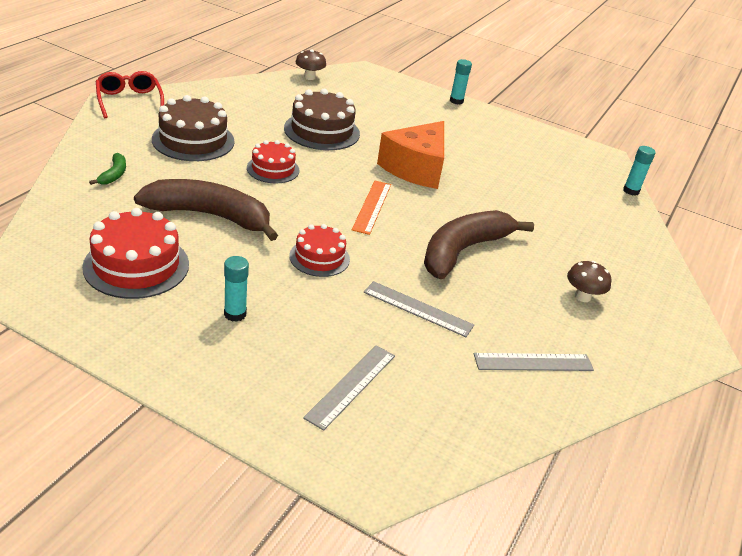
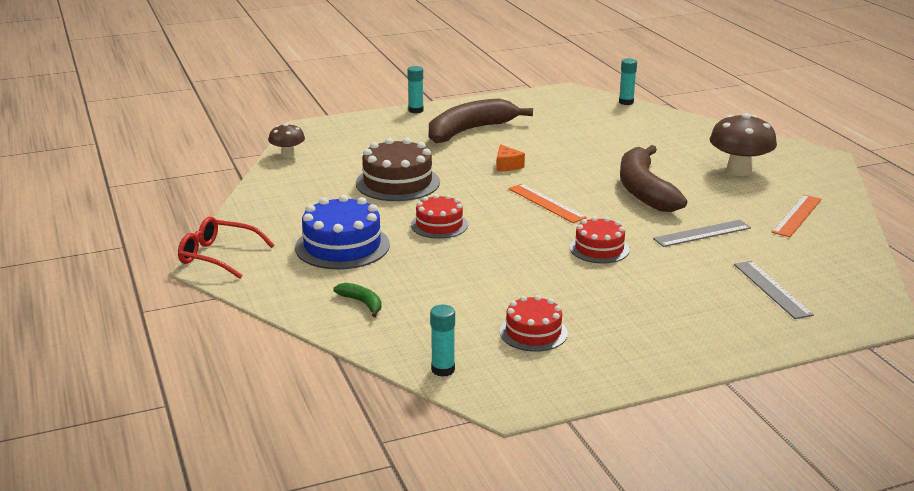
camera: 45 degrees left, 10 degrees down
red cake [82,208,189,299] -> red cake [500,295,568,352], size x0.63
brown banana [134,179,278,241] -> brown banana moved to [429,99,533,143]
brown cake [152,95,235,161] -> blue cake [295,195,390,269]
turquoise glue stick [224,256,249,322] -> turquoise glue stick moved to [430,305,455,377]
orange cheese [377,121,444,189] -> orange cheese [497,144,525,171], size x0.42
grey ruler [474,353,594,371] -> orange ruler [772,195,822,237]
brown mushroom [567,261,611,302] -> brown mushroom [710,113,777,176], size x1.74

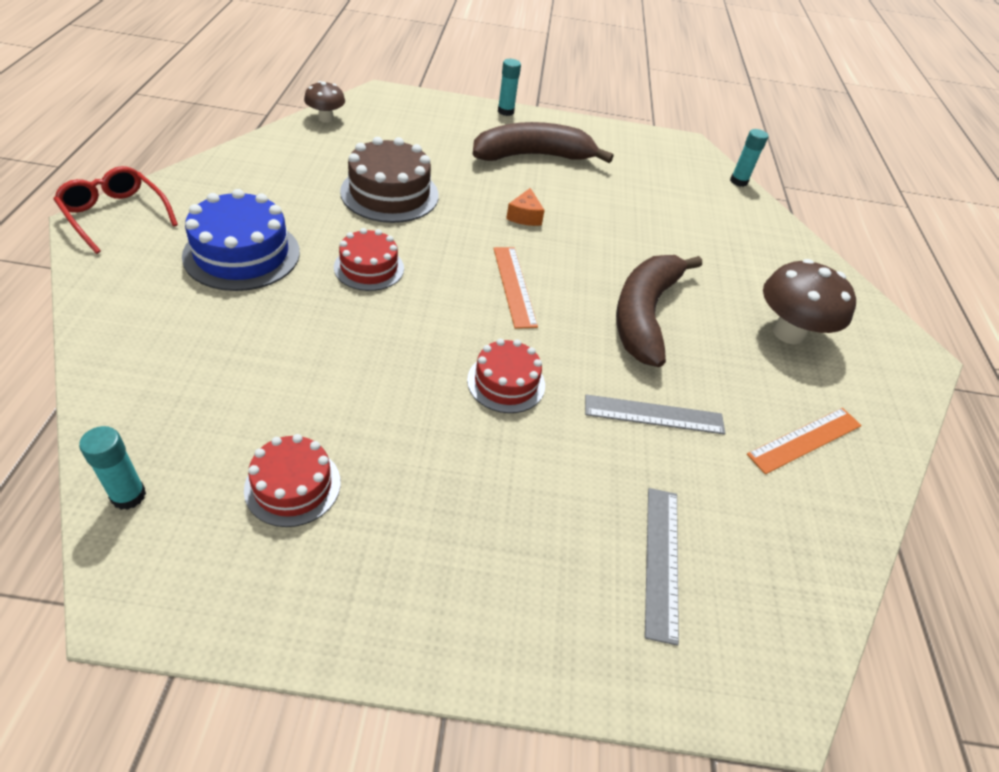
camera: 20 degrees right, 20 degrees up
green banana [333,283,382,317] -> none

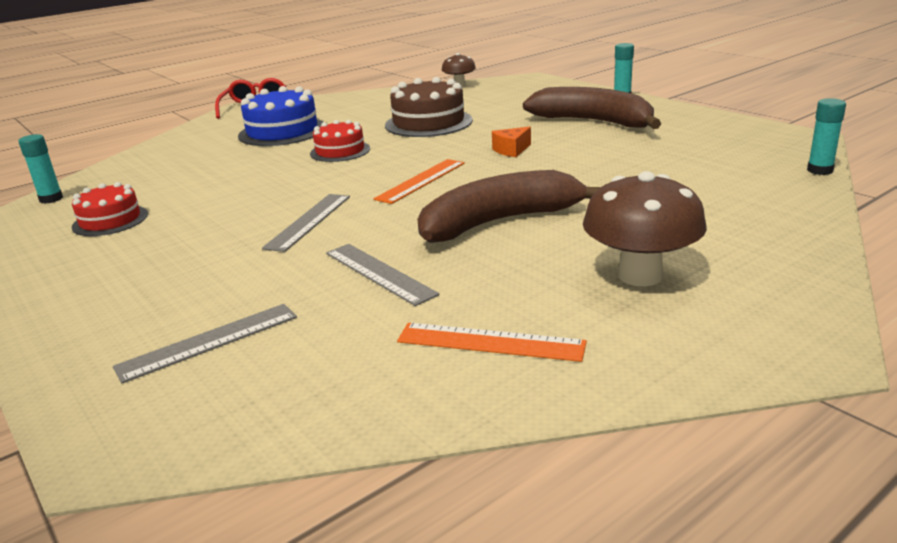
camera: 55 degrees right, 20 degrees down
red cake [467,339,545,413] -> grey ruler [262,194,350,252]

